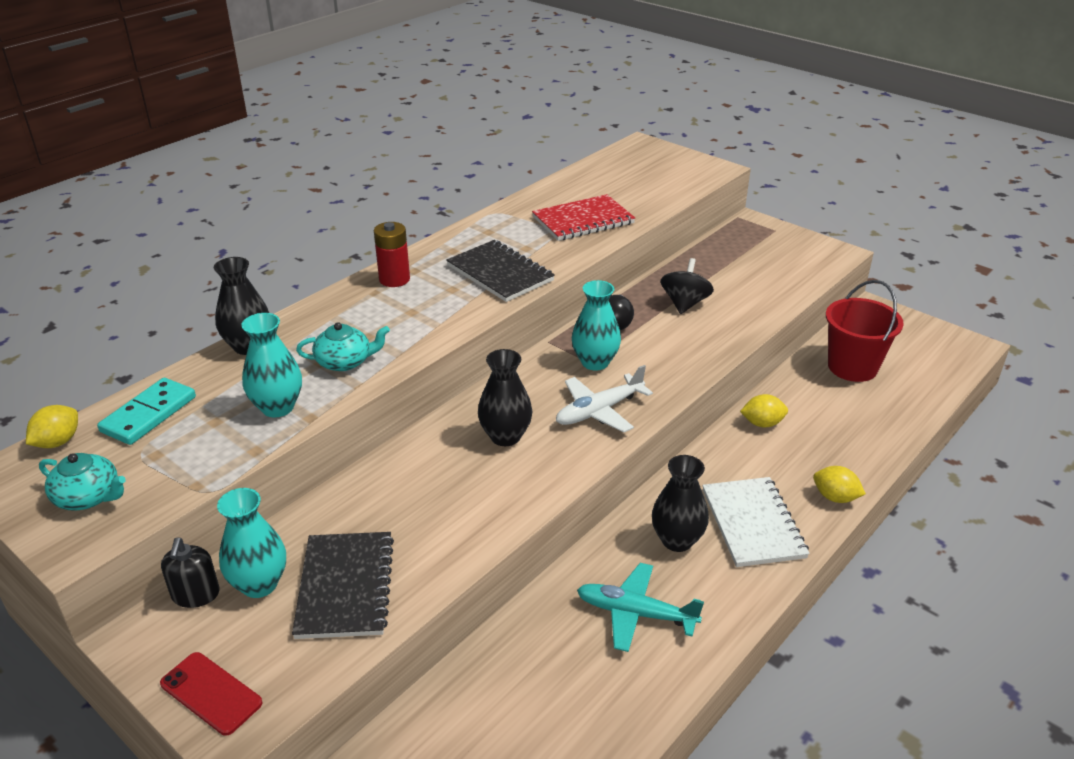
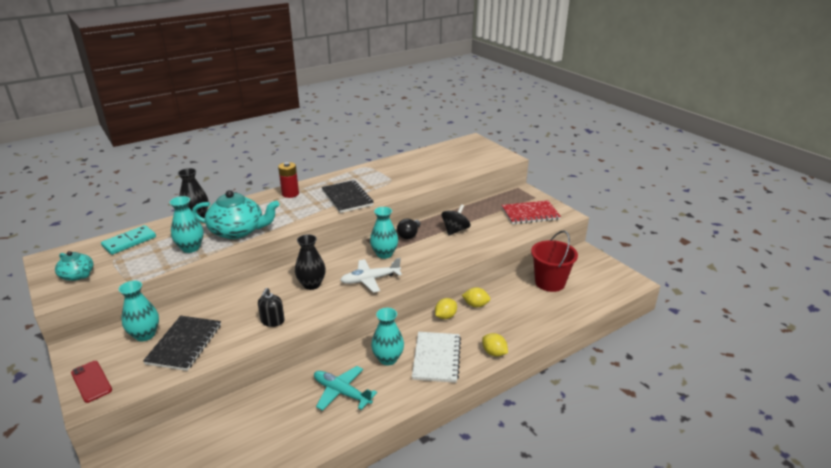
camera: 15 degrees right, 5 degrees down
yellow lemon [26,405,78,448] -> yellow lemon moved to [435,298,457,319]
black soap dispenser [161,538,220,608] -> black soap dispenser moved to [258,288,285,327]
turquoise teapot [296,322,390,371] -> turquoise teapot [192,190,279,239], size x1.80
red notebook [532,194,635,241] -> red notebook moved to [501,200,561,224]
black vase [652,455,709,552] -> turquoise vase [371,308,404,365]

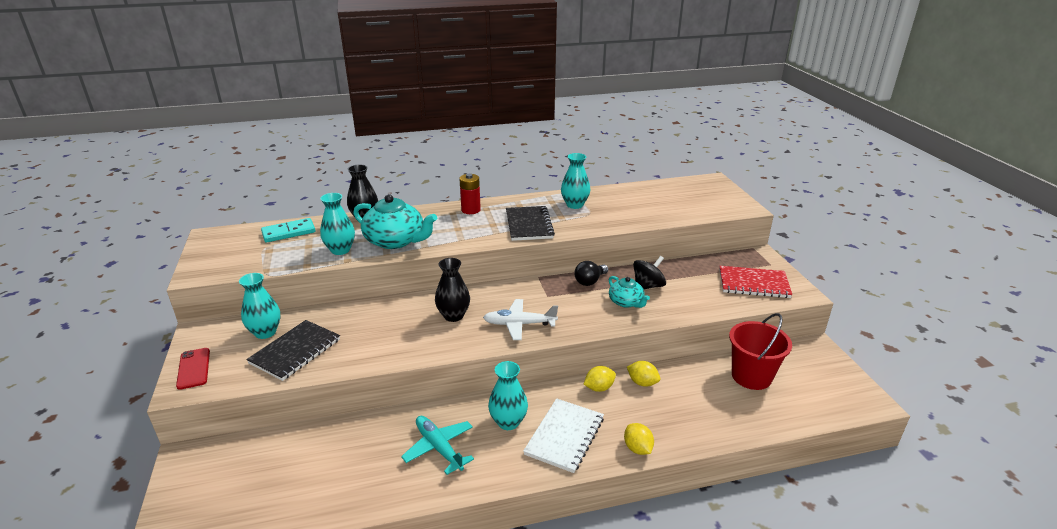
camera: 20 degrees right, 0 degrees up
turquoise teapot [55,251,94,281] -> turquoise teapot moved to [609,276,650,308]
black soap dispenser [258,288,285,327] -> none
turquoise vase [370,207,398,259] -> turquoise vase moved to [561,153,590,209]

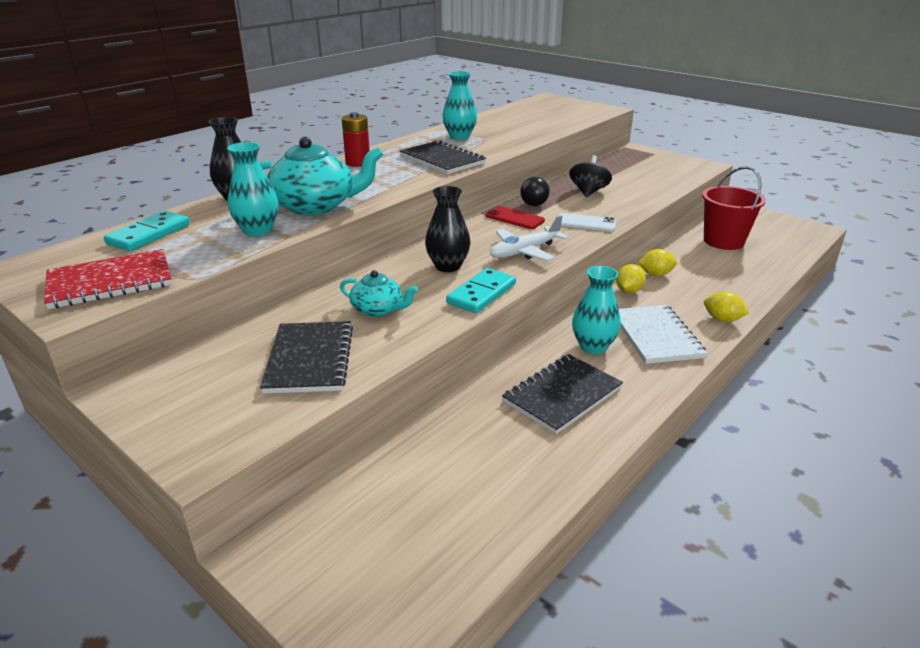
camera: 35 degrees left, 0 degrees up
red phone [176,348,210,390] -> red phone moved to [485,206,545,229]
turquoise vase [239,273,280,339] -> none
turquoise plane [401,416,474,475] -> black notebook [502,354,623,434]
turquoise teapot [609,276,650,308] -> turquoise teapot moved to [340,270,418,317]
red notebook [719,266,792,298] -> red notebook moved to [44,249,172,309]
none -> turquoise domino [446,268,516,313]
none -> white phone [559,213,616,232]

